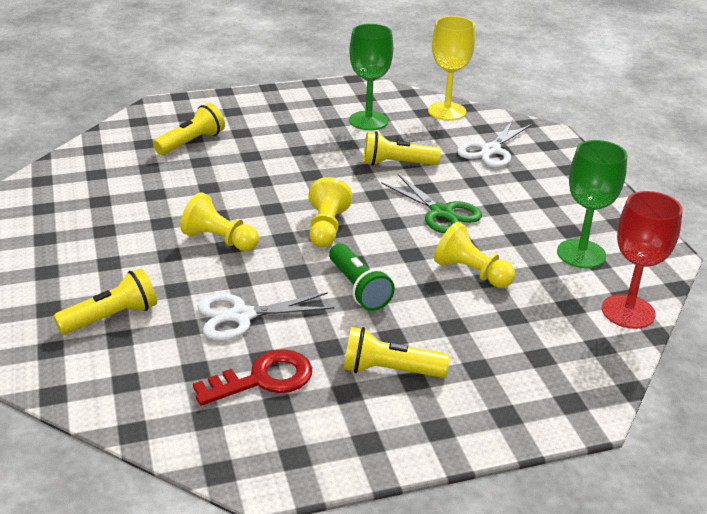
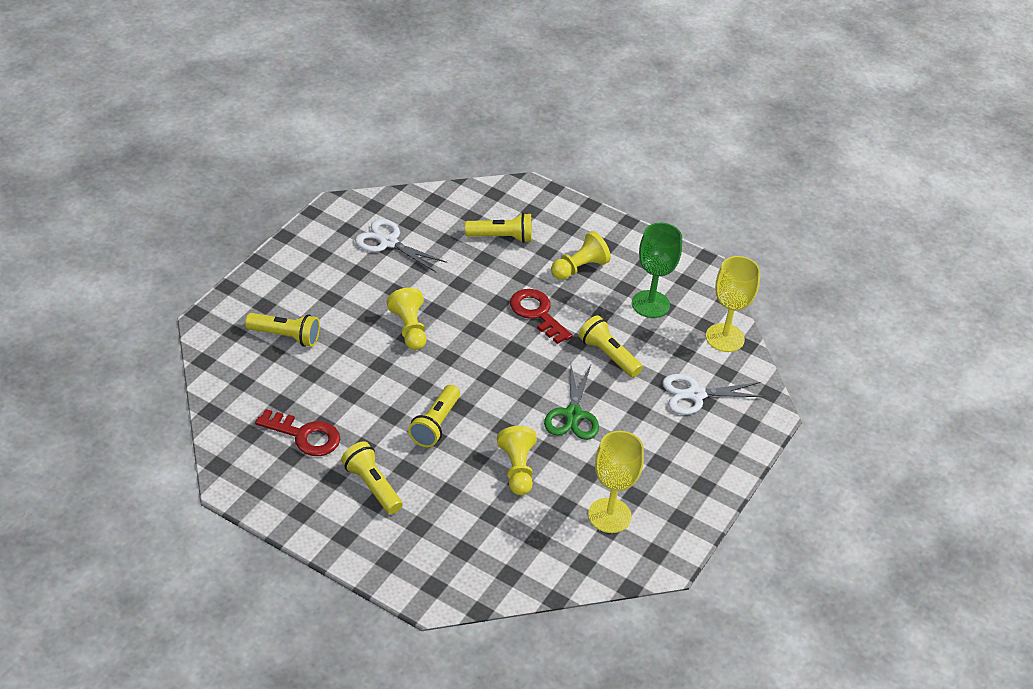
camera: 45 degrees right, 10 degrees up
white scissors [197,292,334,341] -> white scissors moved to [355,219,447,272]
yellow pawn [308,177,352,247] -> yellow pawn moved to [551,231,611,280]
green flashlight [329,244,395,311] -> yellow flashlight [408,385,460,447]
green goblet [557,140,627,268] -> yellow goblet [588,431,644,533]
red goblet [602,191,683,329] -> none
none -> red key [510,289,573,344]

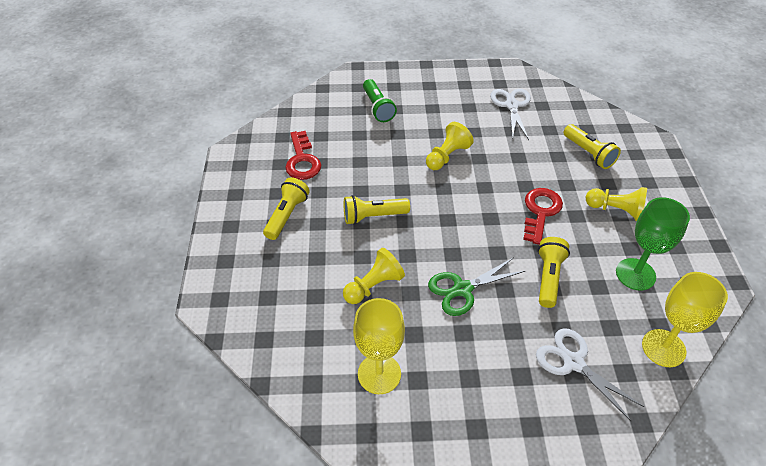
camera: 60 degrees right, 5 degrees up
yellow flashlight [245,313,320,347] -> green flashlight [363,79,397,122]

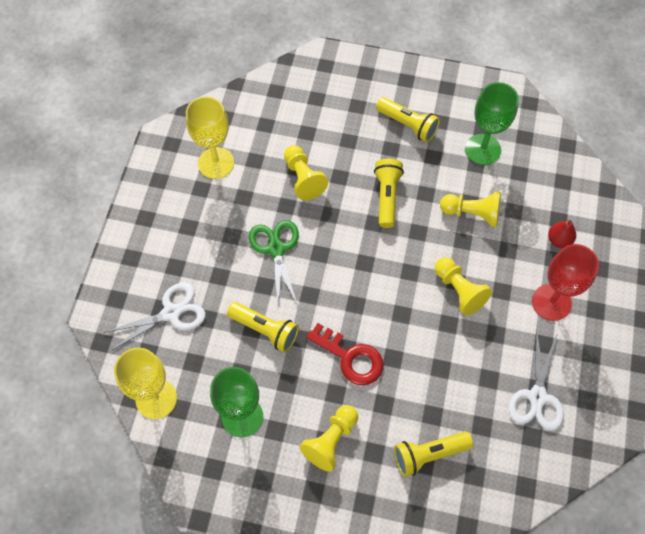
camera: 105 degrees right, 15 degrees up
red key [285,131,321,180] -> green goblet [465,82,519,165]
green flashlight [363,79,397,122] -> red pear [548,220,576,248]
white scissors [490,89,531,140] -> white scissors turned 90 degrees clockwise [509,330,564,431]
none -> yellow pawn [440,191,501,227]
none -> red goblet [532,244,599,321]

